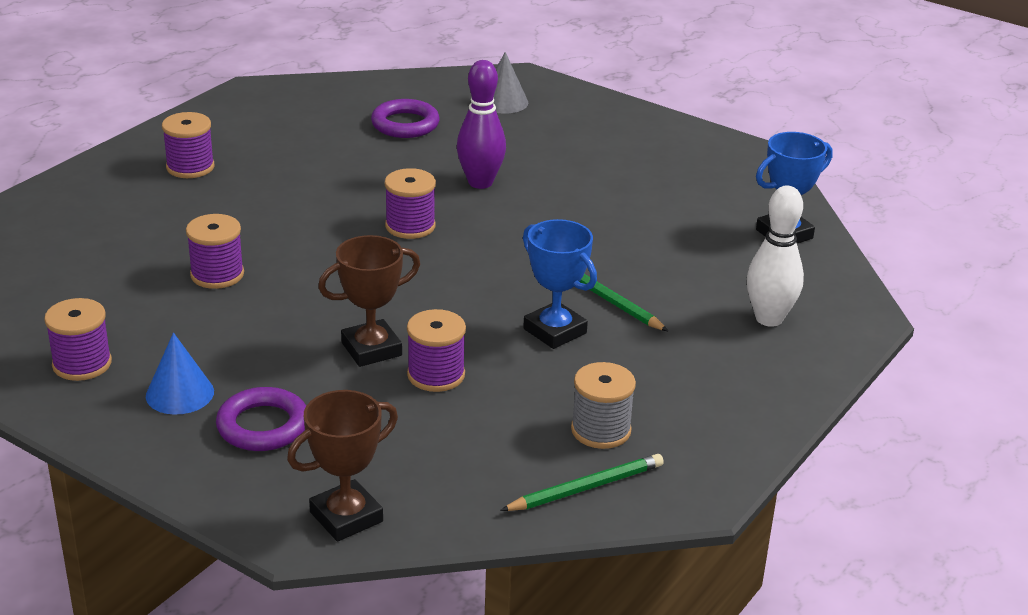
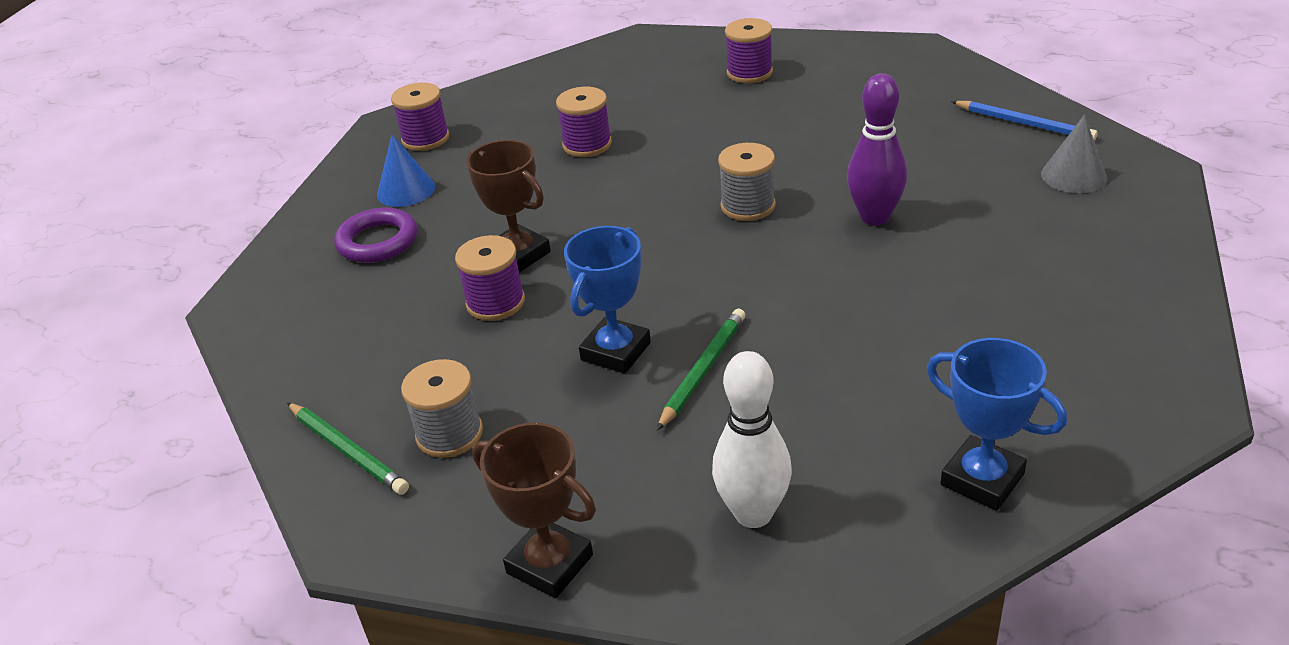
camera: 75 degrees right, 5 degrees up
brown trophy [287,390,398,542] -> brown trophy moved to [472,422,596,598]
purple ring [371,99,440,138] -> none
purple spool [385,168,436,239] -> grey spool [718,143,776,221]
none -> blue pencil [951,101,1098,141]

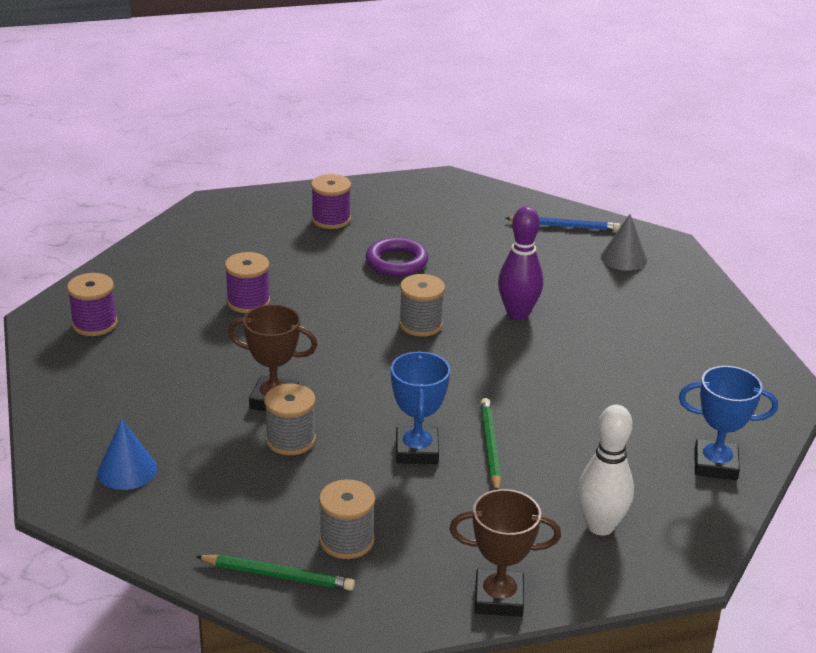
camera: 35 degrees left, 5 degrees down
purple ring [335,207,417,263] -> purple ring moved to [366,237,428,276]
blue cone [377,135,435,207] -> blue cone moved to [97,419,157,490]
purple spool [455,235,525,321] -> grey spool [264,384,316,455]

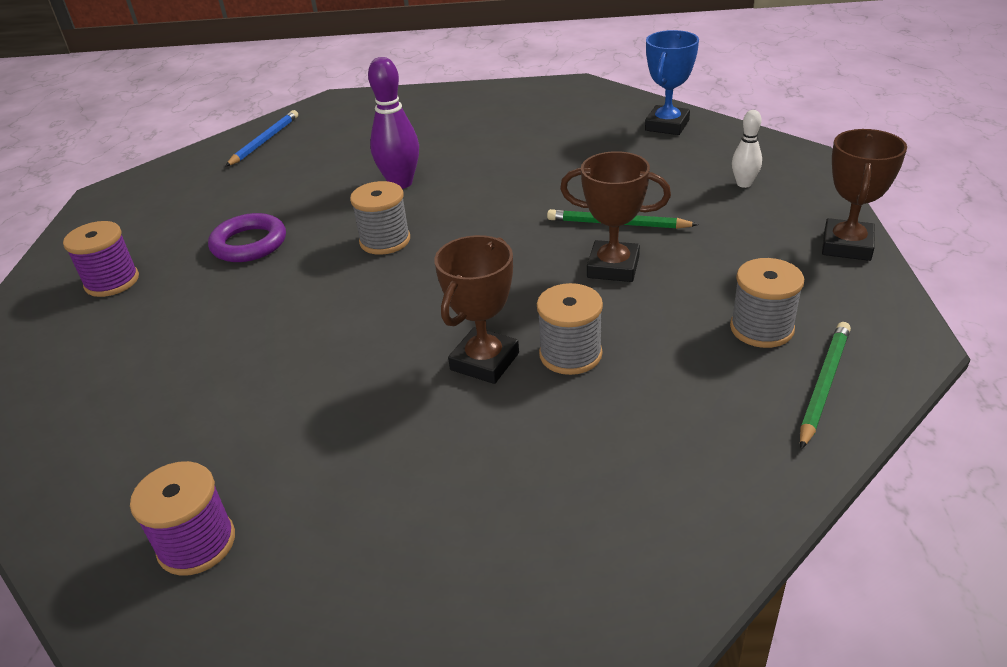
camera: 70 degrees left, 5 degrees up
blue cone [97,419,157,490] -> none
purple spool [225,252,270,313] -> none
blue trophy [391,351,450,464] -> brown trophy [560,151,671,282]
white bowling pin [578,405,634,536] -> white bowling pin [732,110,762,188], size x0.58
grey cone [601,214,647,271] -> none

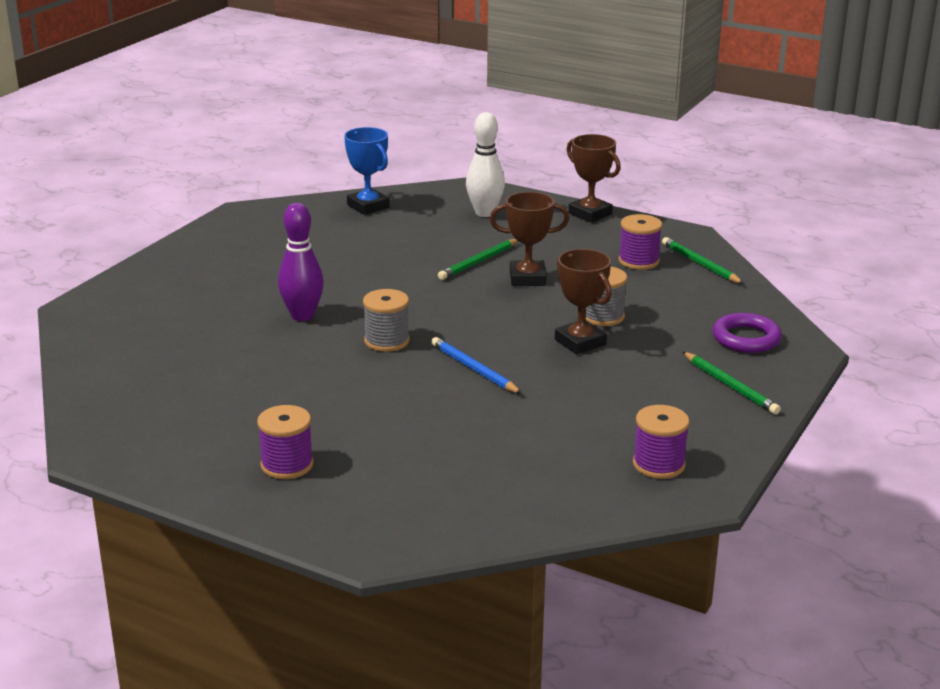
camera: 65 degrees left, 10 degrees down
purple ring [208,213,286,262] -> purple ring moved to [713,313,782,353]
blue pencil [225,110,298,167] -> blue pencil moved to [431,337,522,394]
brown trophy [560,151,671,282] -> brown trophy turned 45 degrees clockwise [490,192,569,286]
grey spool [730,258,804,348] -> purple spool [619,214,662,270]
white bowling pin [732,110,762,188] -> white bowling pin [466,112,505,217], size x1.74
none -> green pencil [683,352,781,414]

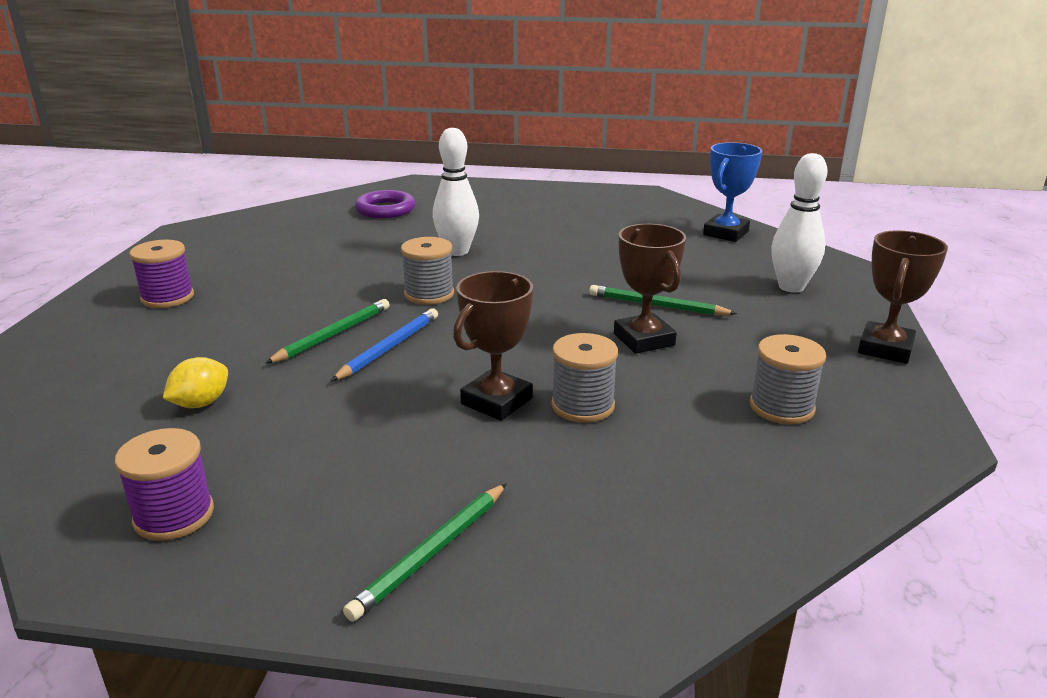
camera: 70 degrees right, 0 degrees up
purple bowling pin [278,203,324,321] -> white bowling pin [433,128,479,256]
purple spool [619,214,662,270] -> grey spool [750,334,826,424]
green pencil [662,237,744,284] -> green pencil moved to [265,299,390,363]
purple ring [713,313,782,353] -> purple ring moved to [355,190,415,218]
none -> yellow lemon [163,357,228,408]

